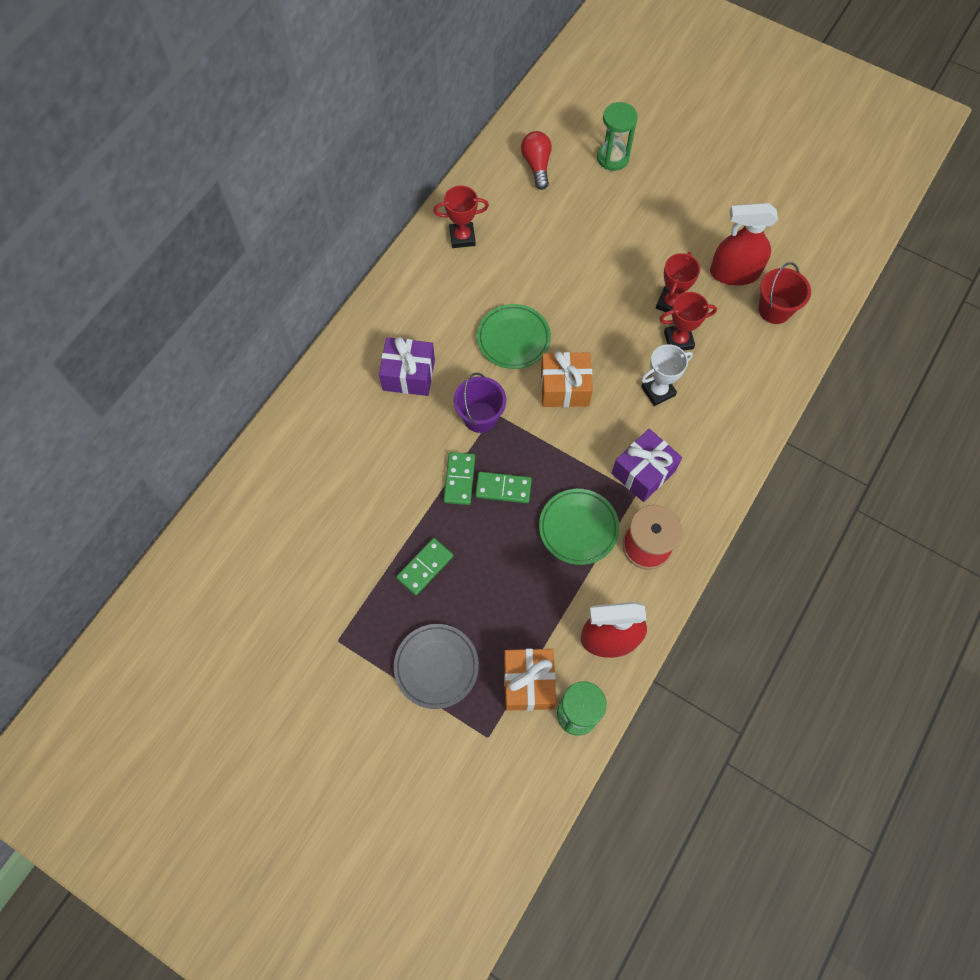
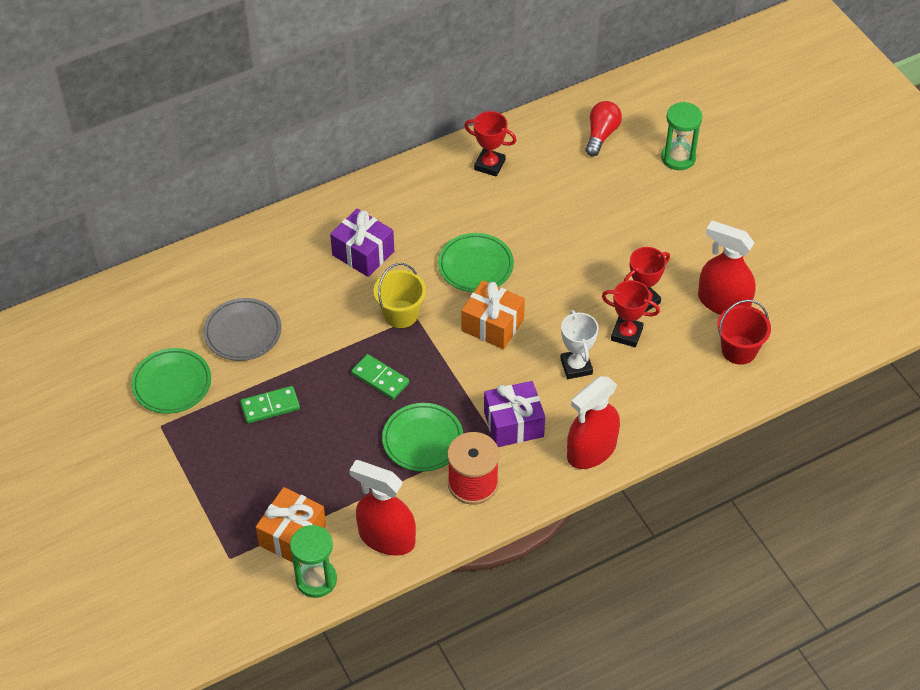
camera: 30 degrees right, 15 degrees down
grey plate [394,624,479,709] -> grey plate moved to [203,298,282,361]
green domino [444,452,475,505] -> none
purple bucket [453,373,506,433] -> yellow bucket [374,263,426,328]
white trophy [641,344,693,406] -> white trophy turned 75 degrees clockwise [560,310,598,379]
none -> green plate [131,348,211,414]
none -> red spray bottle [567,376,620,469]

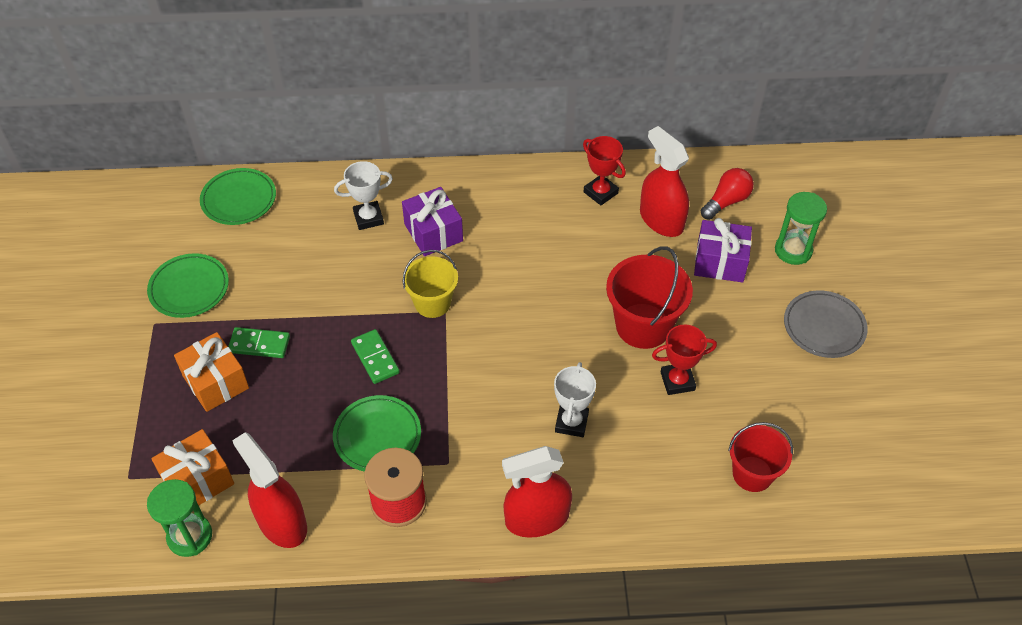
camera: 25 degrees right, 0 degrees up
grey plate [203,298,282,361] -> grey plate moved to [784,290,868,358]
green plate [438,233,514,292] -> green plate moved to [200,168,276,225]
orange gift [462,280,525,349] -> orange gift moved to [174,332,249,412]
purple gift [484,381,545,447] -> purple gift moved to [694,218,752,283]
red trophy [602,280,660,347] -> none
red spray bottle [698,221,756,315] -> red spray bottle moved to [640,126,689,237]
none -> white trophy [334,161,393,230]
none -> red bucket [606,246,693,349]

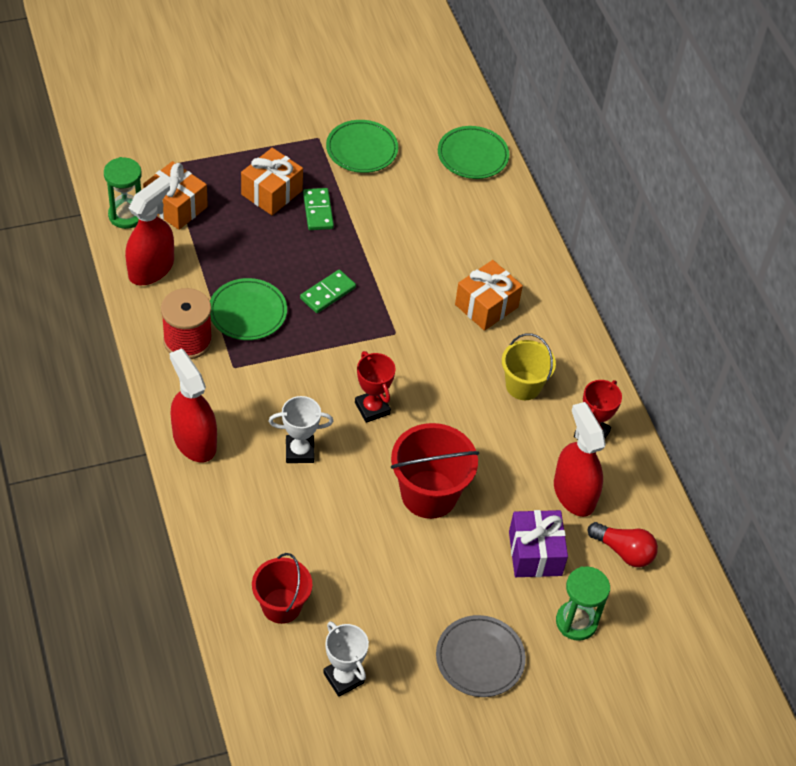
camera: 70 degrees right, 0 degrees up
white trophy [334,161,393,230] -> white trophy moved to [323,621,369,697]
purple gift [402,187,463,256] -> orange gift [455,260,523,331]
yellow bucket [403,250,458,318] -> yellow bucket moved to [502,333,556,400]
red spray bottle [640,126,689,237] -> red spray bottle turned 60 degrees counterclockwise [554,402,606,517]
red trophy [652,324,717,395] -> red trophy moved to [355,351,396,423]

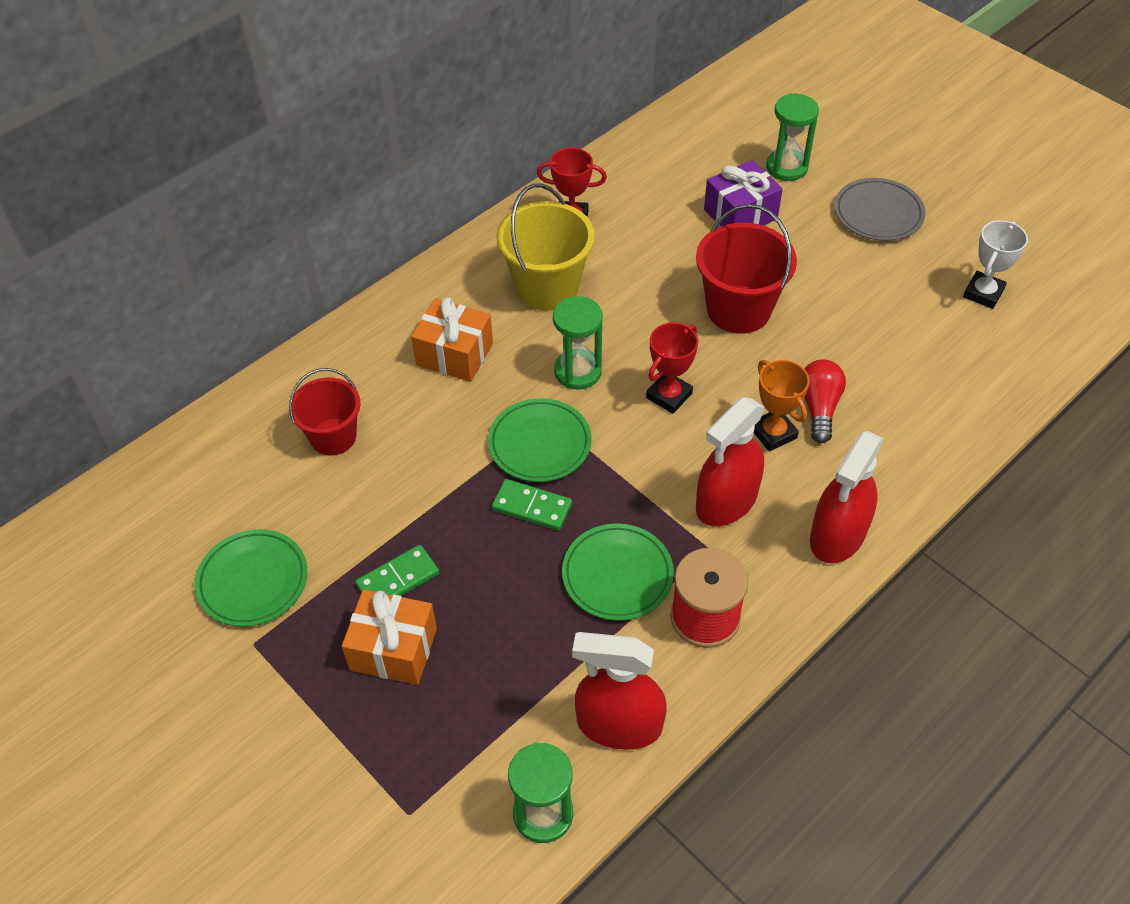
camera: 110 degrees left, 0 degrees up
orange gift [143,161,208,230] -> none
red bucket [252,553,312,624] -> red bucket moved to [289,368,361,456]
white trophy [269,396,333,463] -> orange trophy [754,360,810,452]
green plate [438,126,510,179] -> green plate moved to [488,398,592,482]
yellow bucket [502,333,556,400] -> yellow bucket [496,183,595,311], size x1.50
red spray bottle [554,402,606,517] -> red spray bottle moved to [696,397,765,526]
red light bulb [588,522,658,567] -> red light bulb moved to [804,359,846,443]
none -> green hourglass [553,296,603,390]

